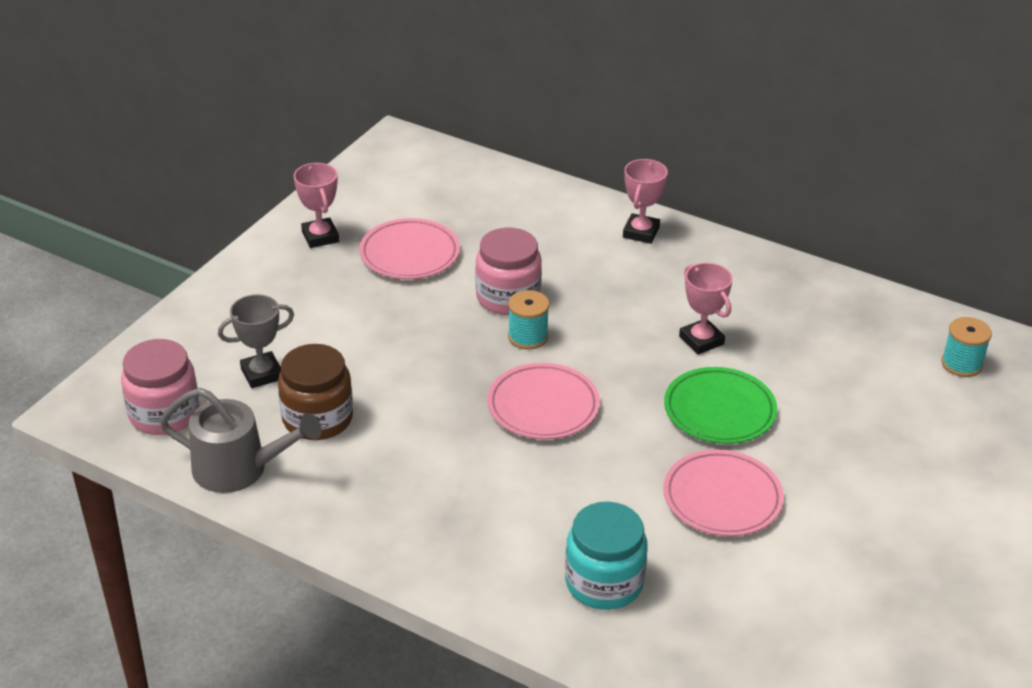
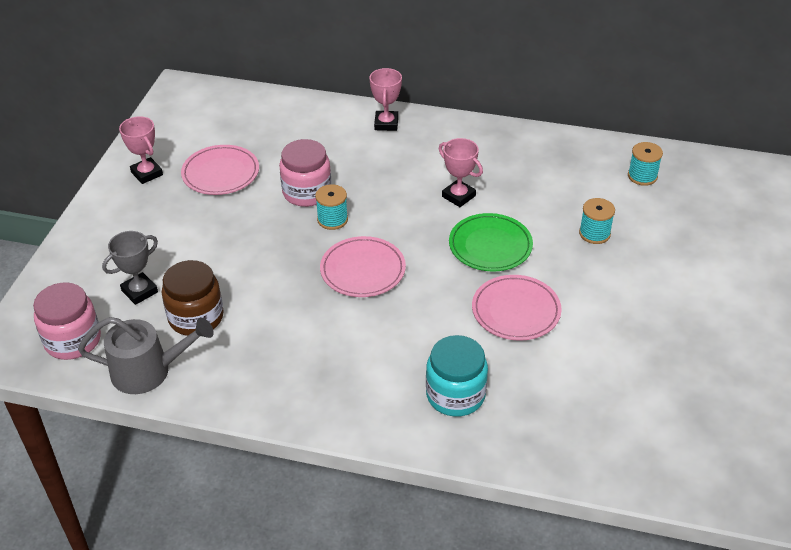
camera: 15 degrees left, 5 degrees up
none -> turquoise spool [579,198,615,244]

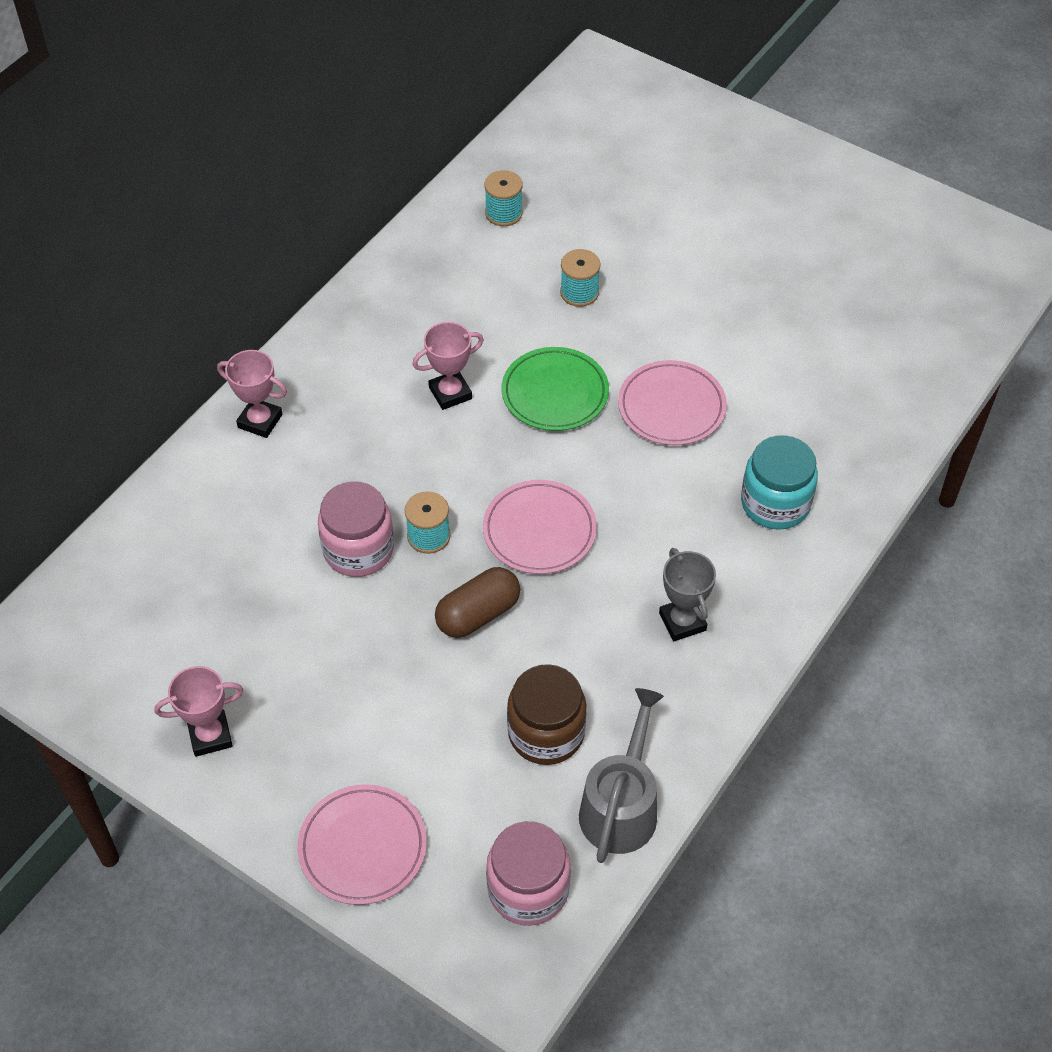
camera: 70 degrees left, 10 degrees up
grey trophy [102,231,158,305] -> grey trophy moved to [659,548,716,641]
pink plate [181,145,259,195] -> pink plate moved to [297,784,427,905]
none -> brown capsule [435,567,520,638]

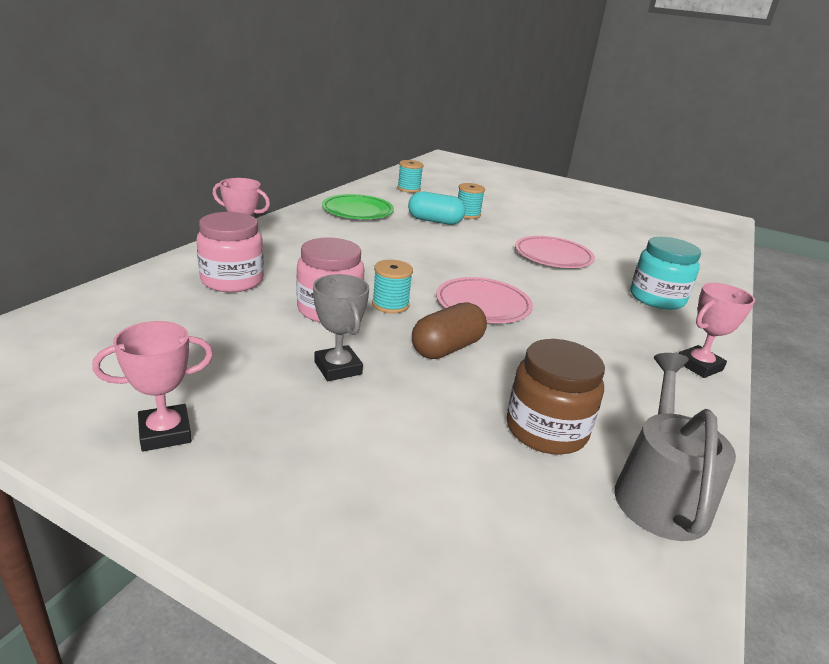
camera: 10 degrees left, 25 degrees down
pink plate [297,784,427,905] -> none
pink trophy [412,322,484,410] -> pink trophy moved to [678,283,755,378]
pink jar [486,821,571,926] -> pink jar moved to [196,212,264,292]
green plate [501,347,609,431] -> green plate moved to [322,194,394,219]
grey trophy [659,548,716,641] -> grey trophy moved to [313,274,369,381]
none -> turquoise capsule [408,191,465,225]

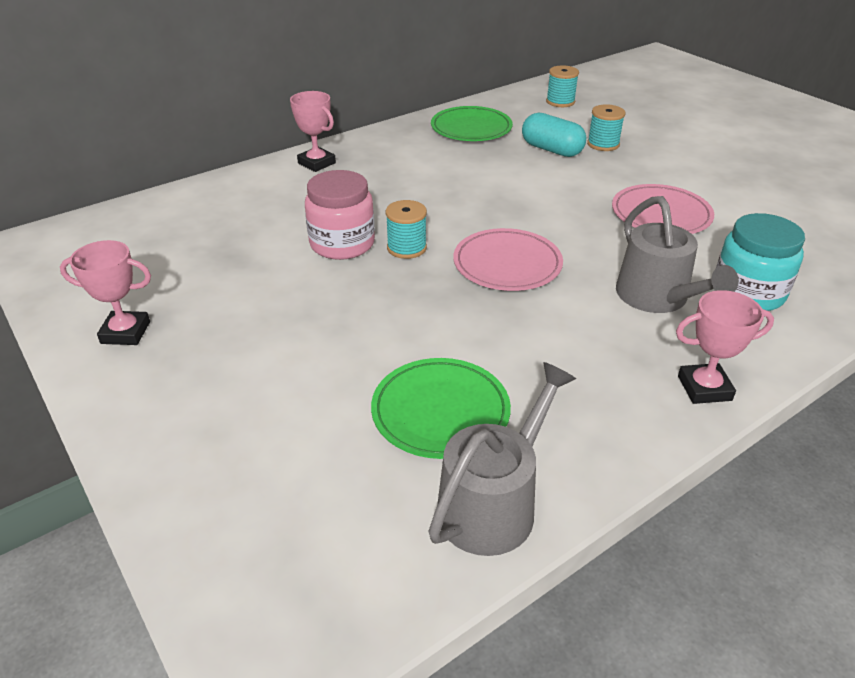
camera: 30 degrees right, 10 degrees up
pink jar [196,212,264,292] -> none
grey trophy [313,274,369,381] -> none
brown capsule [412,302,487,359] -> none
brown jar [507,339,605,455] -> green plate [371,358,511,459]
none -> grey watering can [616,196,739,313]

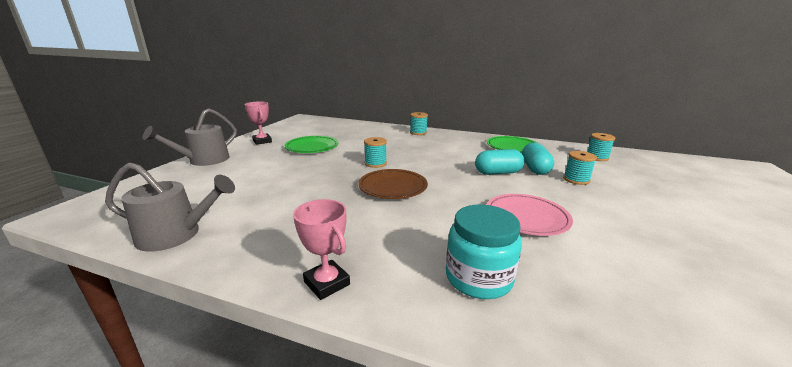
camera: 55 degrees right, 15 degrees down
pink trophy [290,91,336,172] -> turquoise spool [410,112,428,135]
pink jar [305,170,375,260] -> none
green plate [371,358,511,459] -> green plate moved to [285,136,338,153]
pink plate [453,228,563,291] -> brown plate [358,169,428,199]
grey watering can [616,196,739,313] -> grey watering can moved to [143,108,237,166]
none -> turquoise capsule [475,149,525,175]

